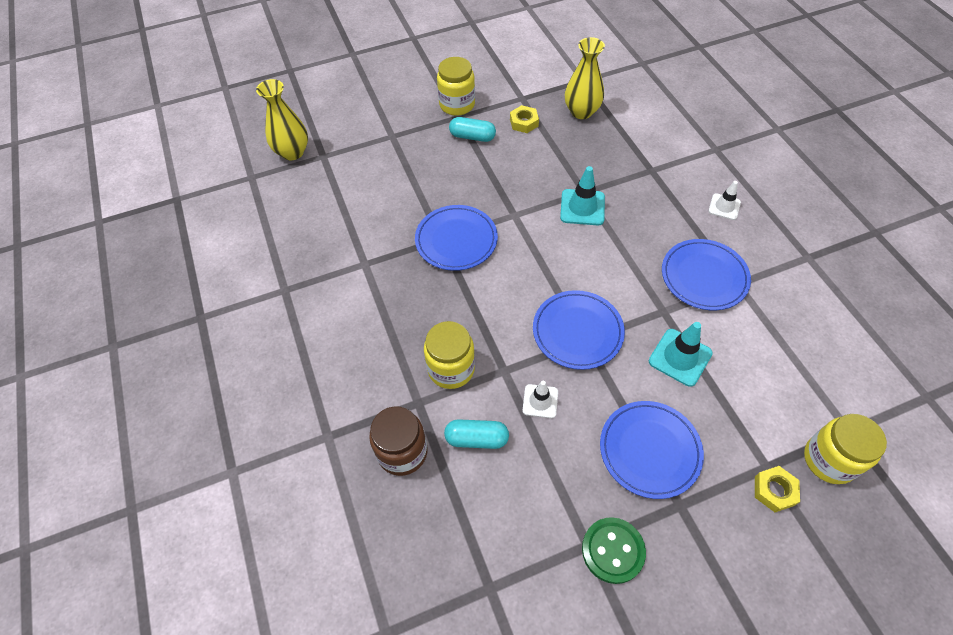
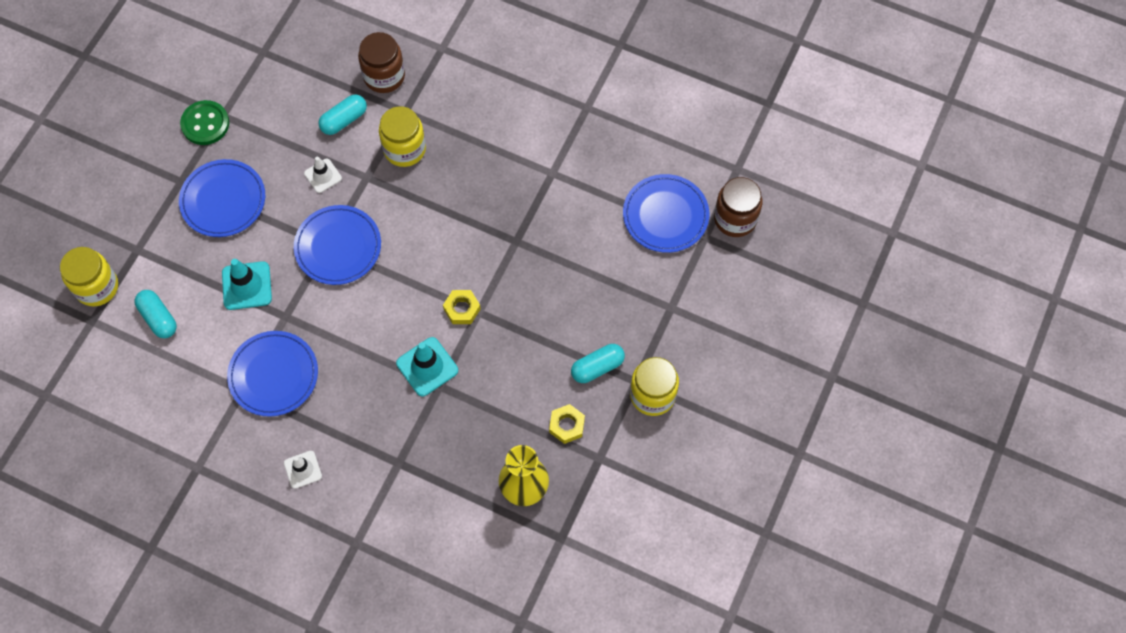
camera: 135 degrees right, 10 degrees up
yellow vase [256,79,308,160] -> brown jar [714,177,763,237]
blue plate [415,205,498,271] -> blue plate moved to [623,174,709,253]
yellow nut [755,466,800,512] -> yellow nut moved to [443,290,481,324]
none -> turquoise capsule [134,290,177,338]

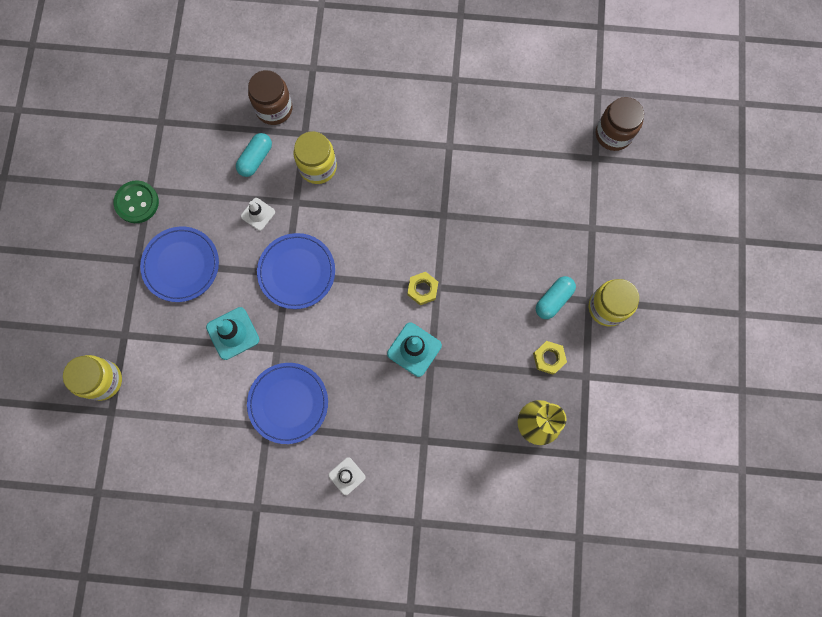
camera: 20 degrees left, 10 degrees up
turquoise capsule [134,290,177,338] -> none
blue plate [623,174,709,253] -> none

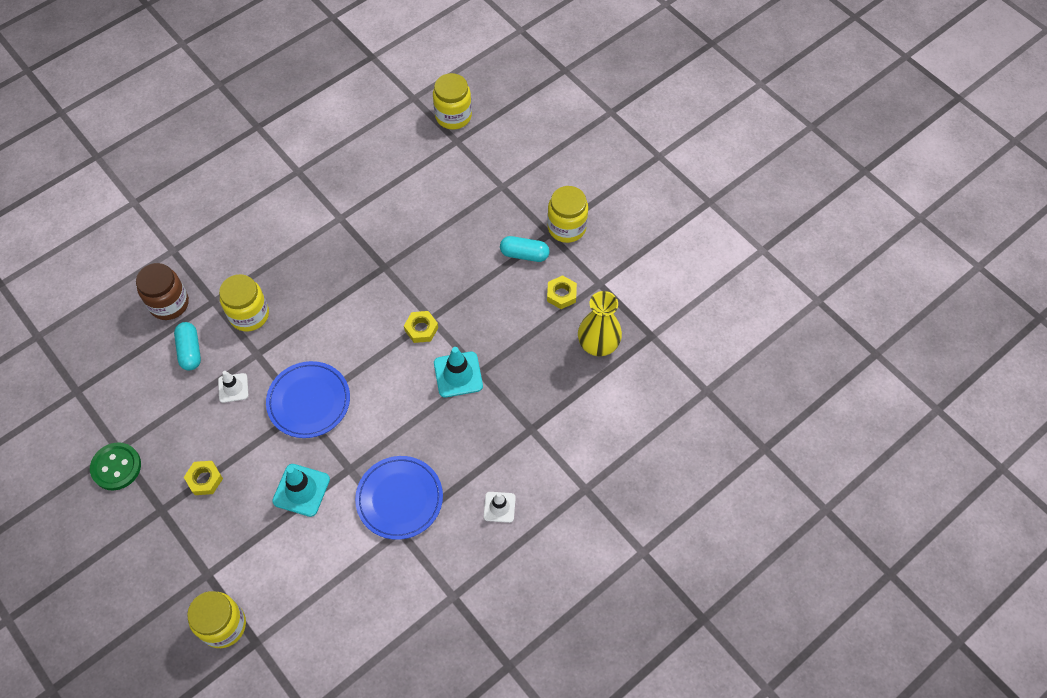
camera: 45 degrees left, 15 degrees down
blue plate [140,227,219,302] -> yellow nut [184,461,223,495]
turquoise capsule [536,276,576,319] -> turquoise capsule turned 75 degrees counterclockwise [500,236,549,262]
brown jar [596,97,644,151] -> yellow jar [433,73,472,129]

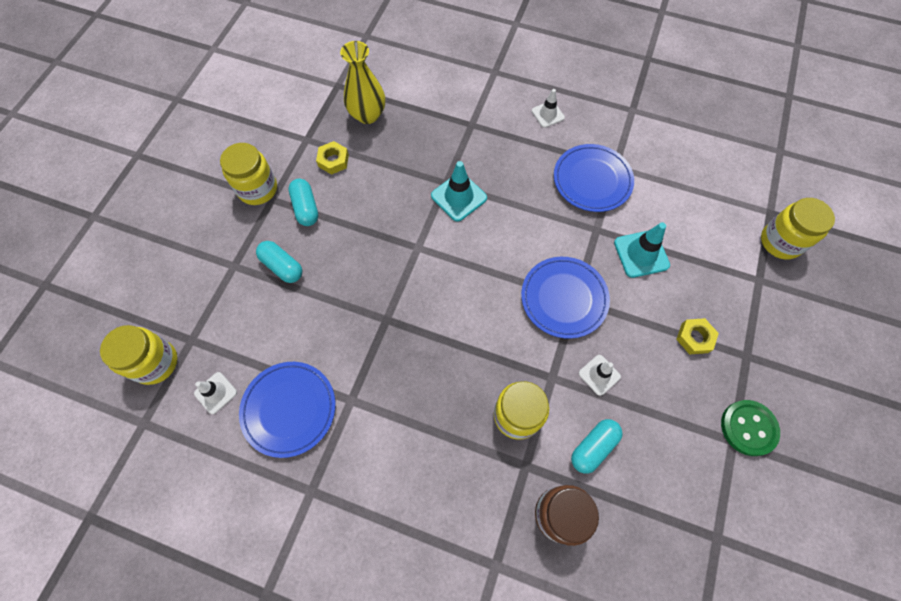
camera: 120 degrees left, 5 degrees up
yellow nut [404,311,438,343] -> none
none -> white traffic cone [194,372,237,414]
none -> blue plate [239,362,336,458]
none -> turquoise capsule [256,241,302,283]

